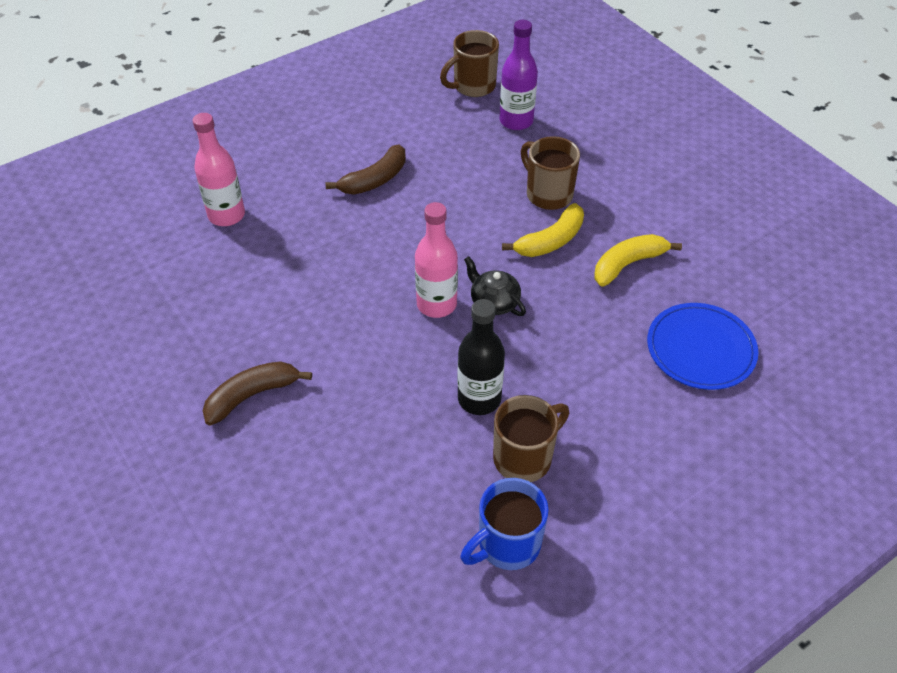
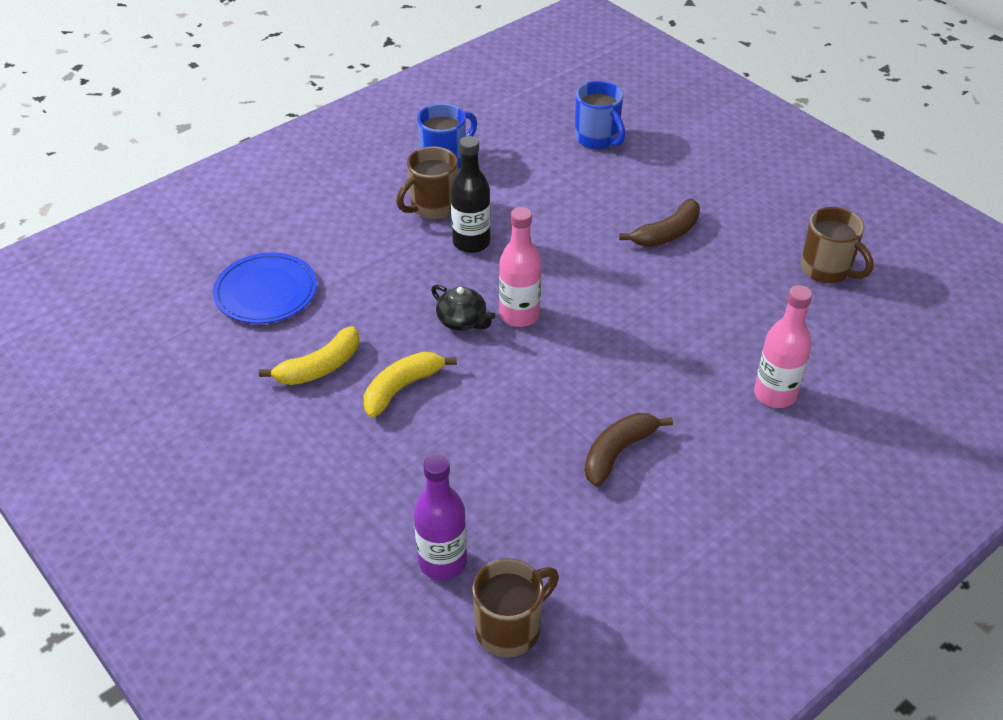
camera: 175 degrees right, 5 degrees down
brown mug [521,136,580,210] -> brown mug moved to [801,207,874,283]
none -> blue mug [575,81,625,149]

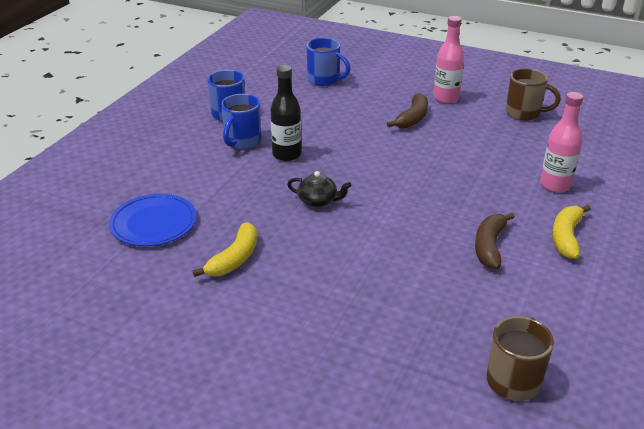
camera: 25 degrees left, 10 degrees down
yellow banana [364,352,457,418] -> yellow banana moved to [552,205,591,259]
brown mug [396,147,458,219] -> blue mug [221,94,261,149]
purple bottle [414,454,467,580] -> none
pink bottle [499,207,542,327] -> pink bottle moved to [433,16,464,103]

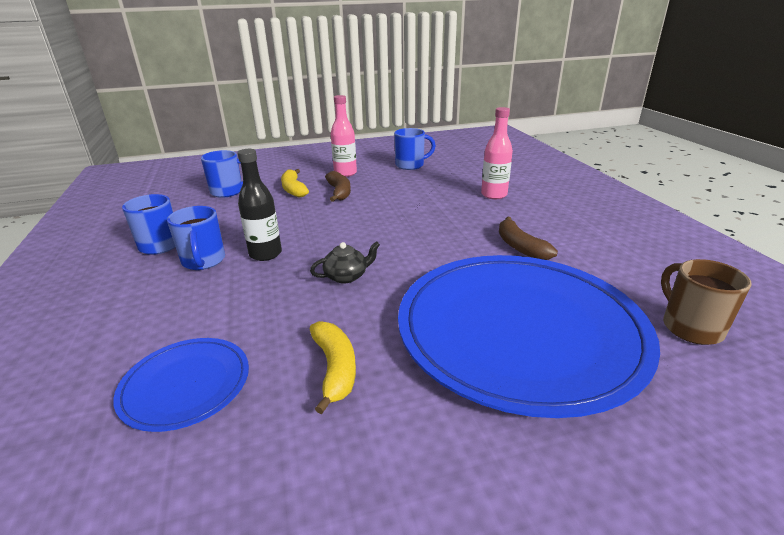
camera: 40 degrees left, 5 degrees down
brown mug [506,69,561,121] -> blue mug [394,128,436,170]
yellow banana [552,205,591,259] -> yellow banana moved to [281,169,309,198]
none -> blue plate [398,255,660,418]

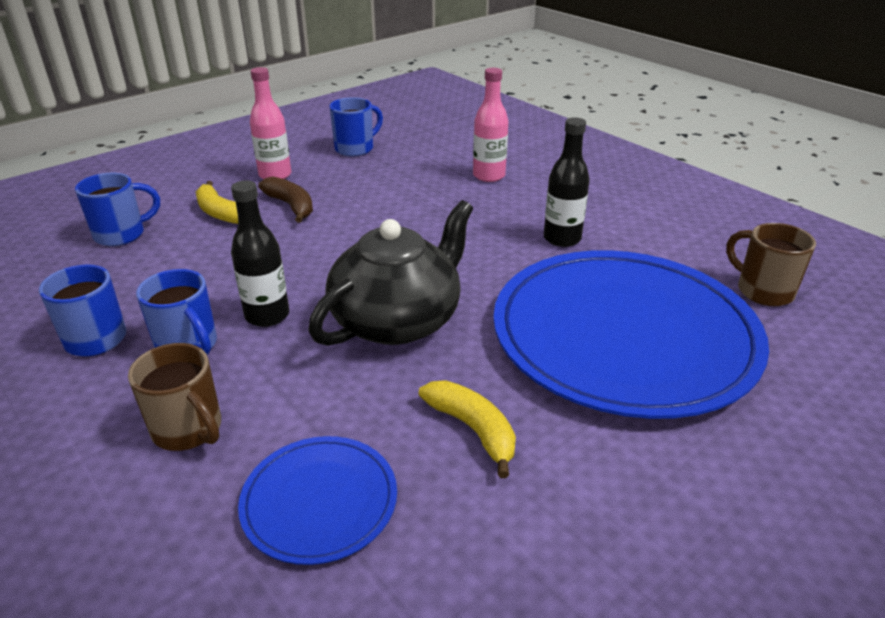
camera: 25 degrees left, 5 degrees up
black teapot [310,242,380,284] -> black teapot [308,200,473,346], size x2.35
brown banana [499,217,558,260] -> black bottle [544,117,590,247]
none -> brown mug [128,343,221,451]

